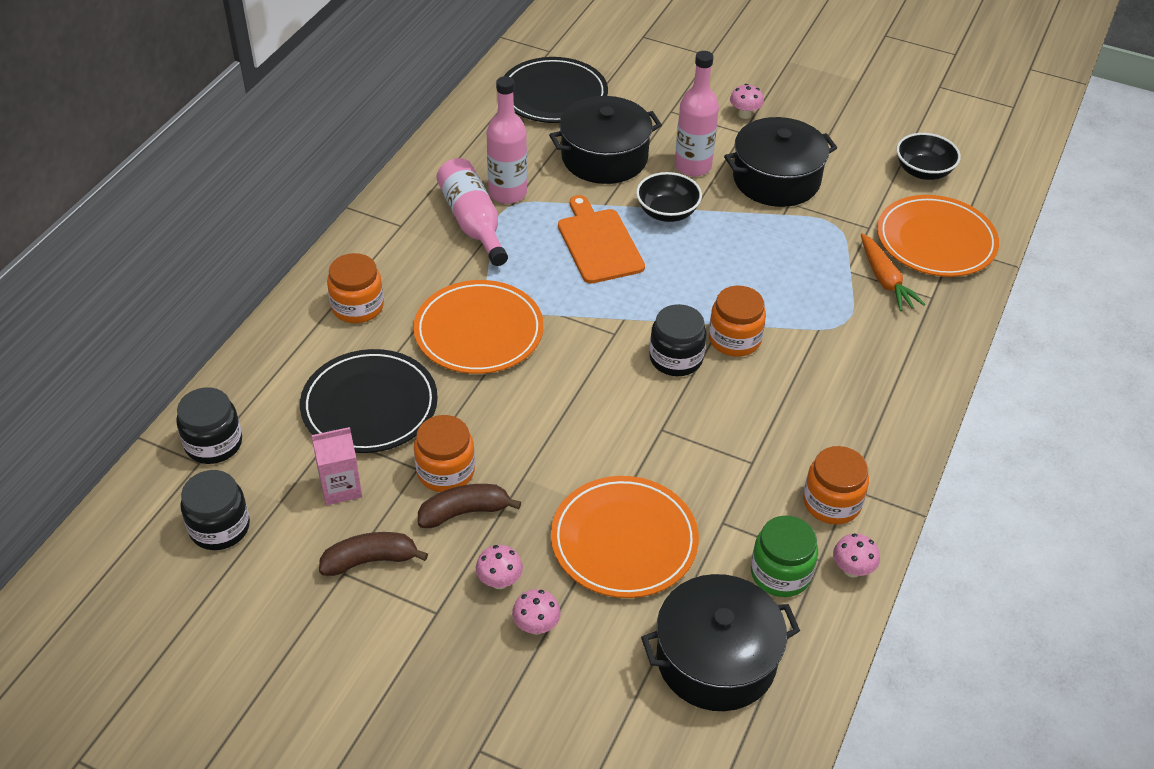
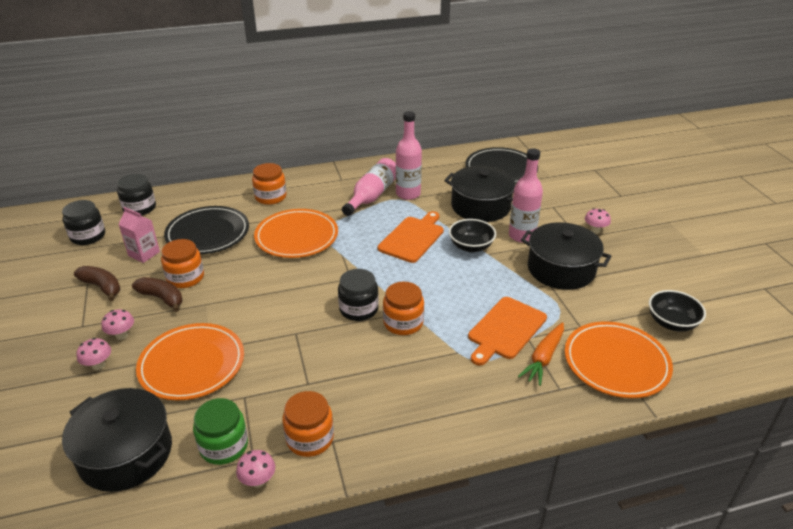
camera: 50 degrees right, 10 degrees down
none -> orange cutting board [468,297,547,365]

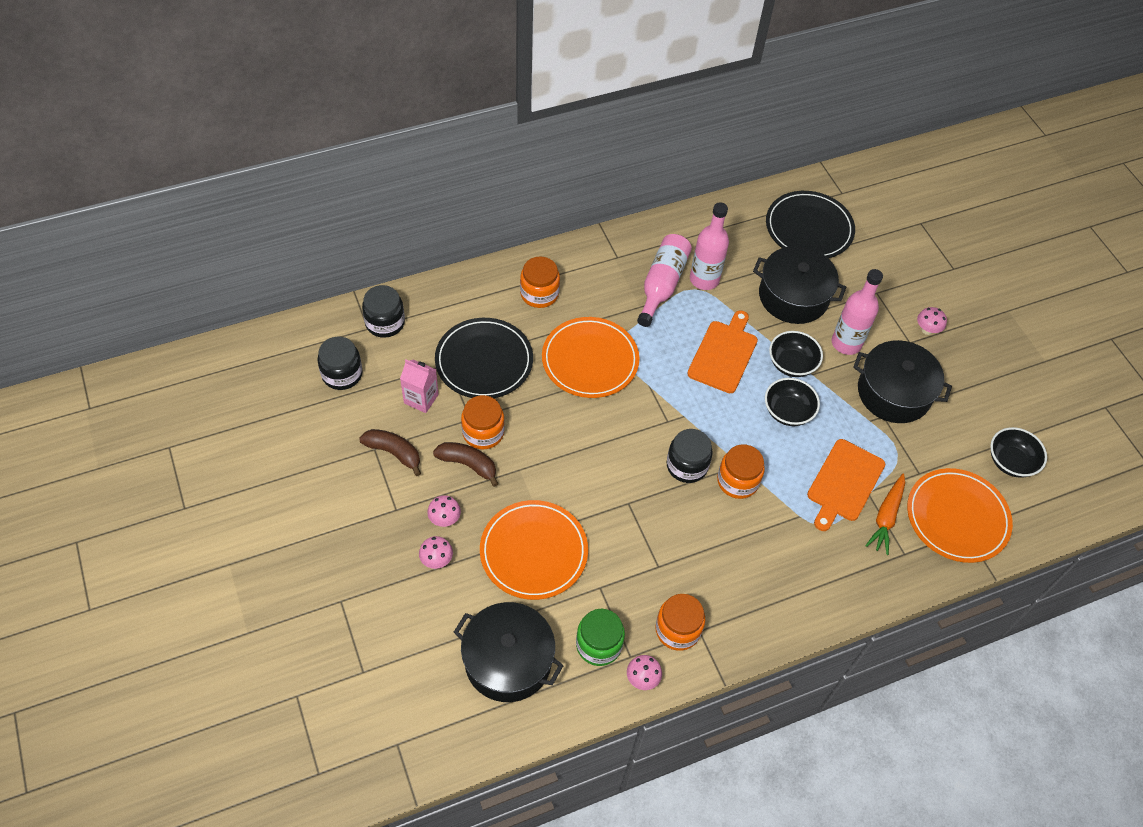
camera: 10 degrees left, 20 degrees up
none -> black bowl [765,378,820,426]

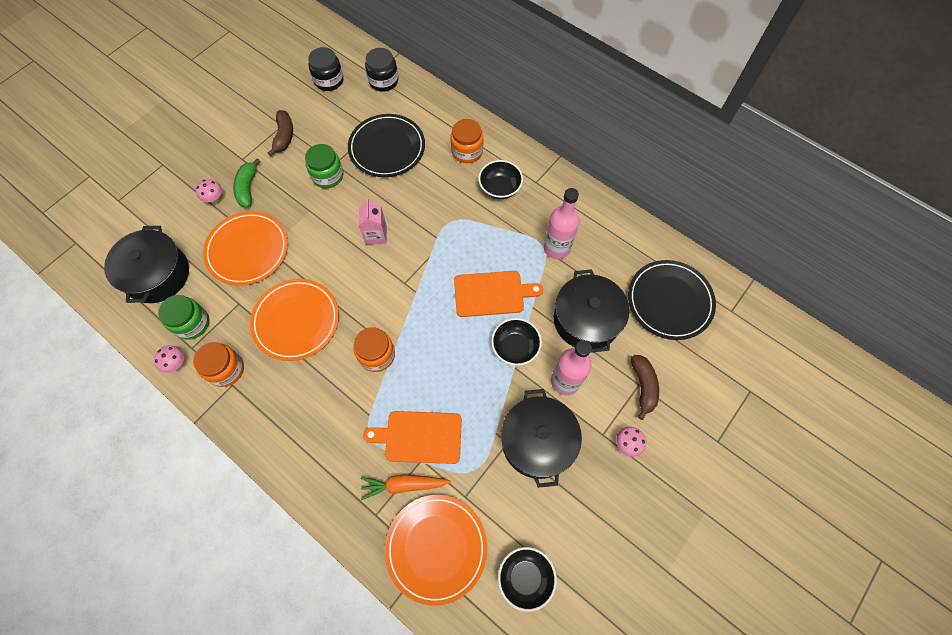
camera: 65 degrees right, 10 degrees up
pink carton [400,359,438,413] -> pink carton moved to [358,198,387,245]
pink mushroom [427,495,461,527] -> green banana [233,158,261,208]
brown banana [433,442,499,487] -> brown banana moved to [631,355,659,420]
orange jar [461,395,505,449] -> green jar [305,144,344,188]
orange plate [542,317,639,398] -> orange plate moved to [250,279,339,361]
pink bottle [637,234,692,327] -> none
black jar [667,429,713,483] -> none
black bowl [765,378,820,426] -> black bowl moved to [478,160,523,199]

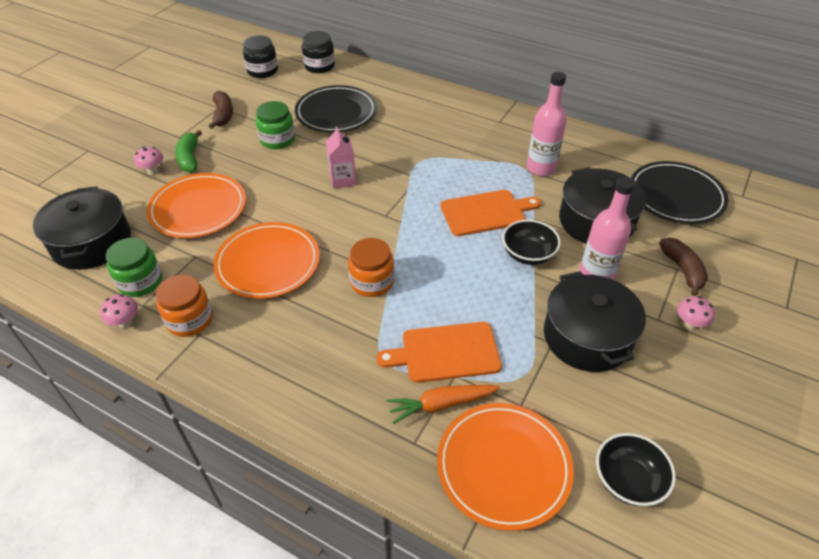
camera: 10 degrees left, 20 degrees down
orange jar [450,119,483,163] -> none
black bowl [478,160,523,199] -> none

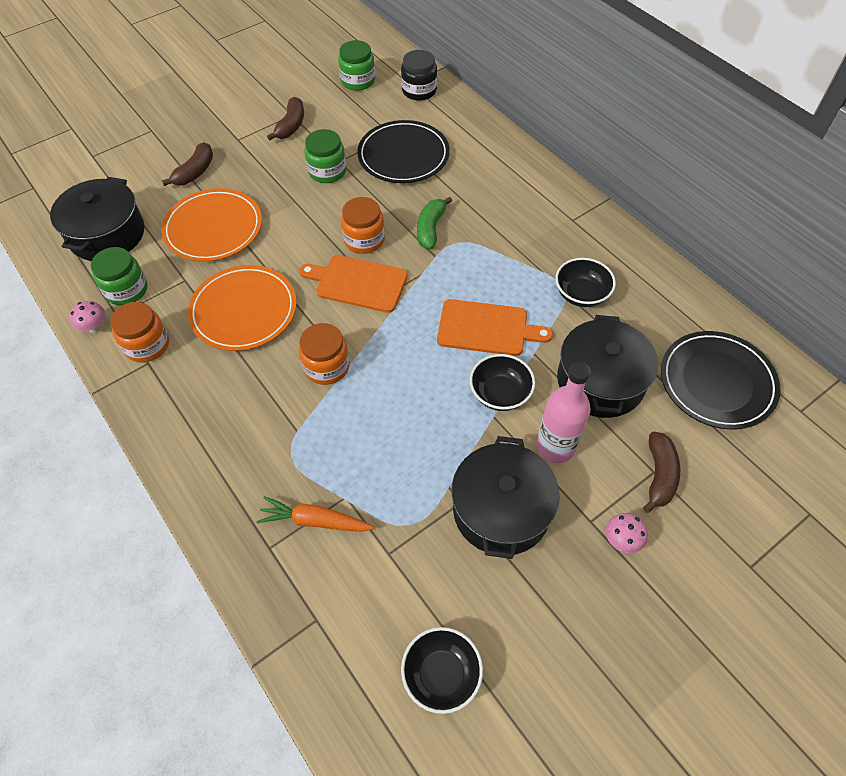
camera: 25 degrees right, 10 degrees up
pink mushroom [134,147,163,175] -> brown banana [162,142,213,186]
green banana [175,130,202,173] -> green banana moved to [417,197,452,249]
black jar [243,35,278,78] -> green jar [338,40,375,91]
pink carton [326,127,356,189] -> orange jar [341,197,385,254]
orange cutting board [376,322,502,383] -> orange cutting board moved to [299,255,408,313]
orange plate [437,403,574,531] -> none
pink bottle [527,72,567,176] -> black bowl [555,258,616,307]

